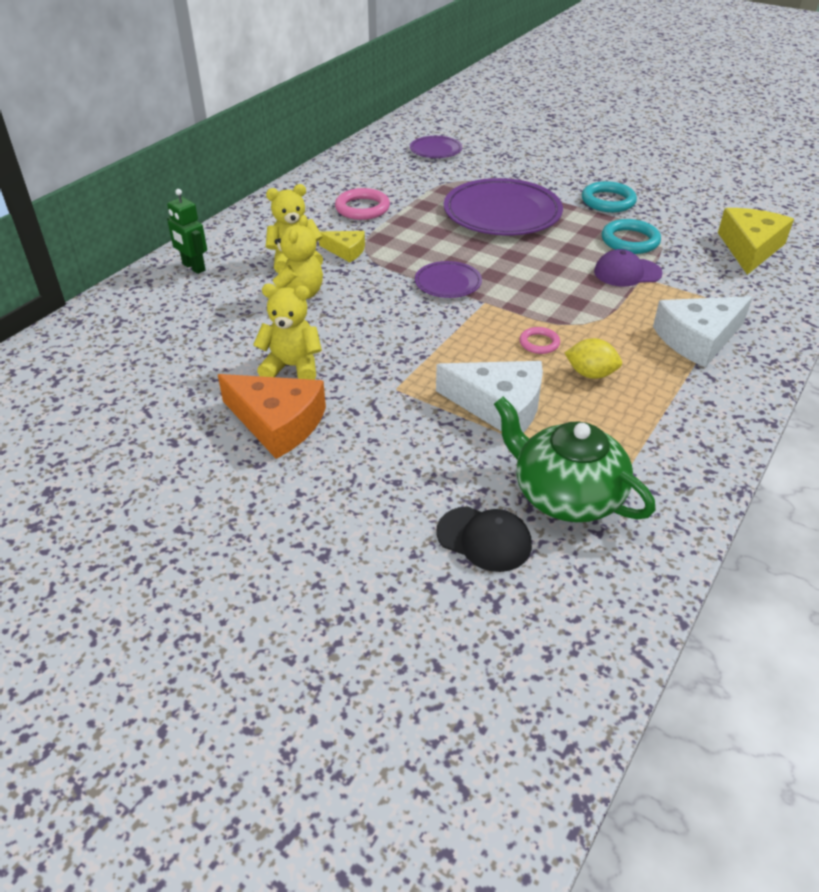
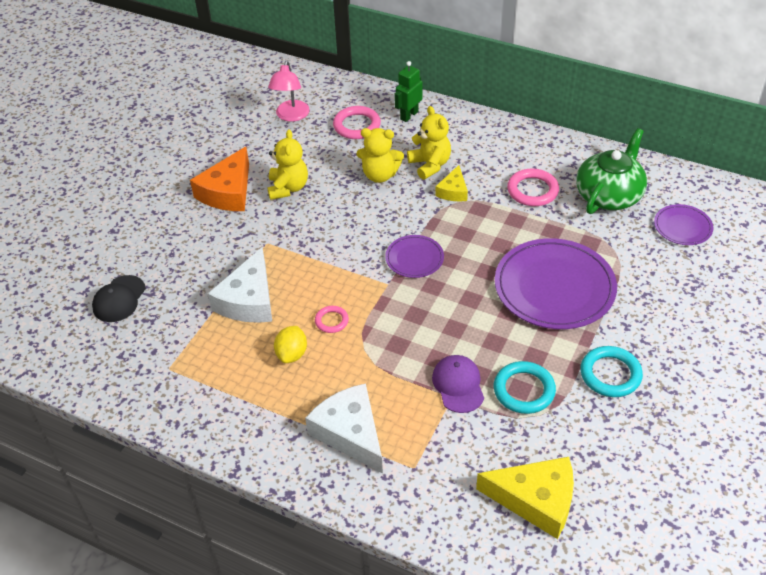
camera: 85 degrees right, 5 degrees up
green teapot [494,397,656,522] -> green teapot moved to [576,128,647,214]
none -> pink lamp [268,61,310,121]
none -> pink ring [333,106,381,139]

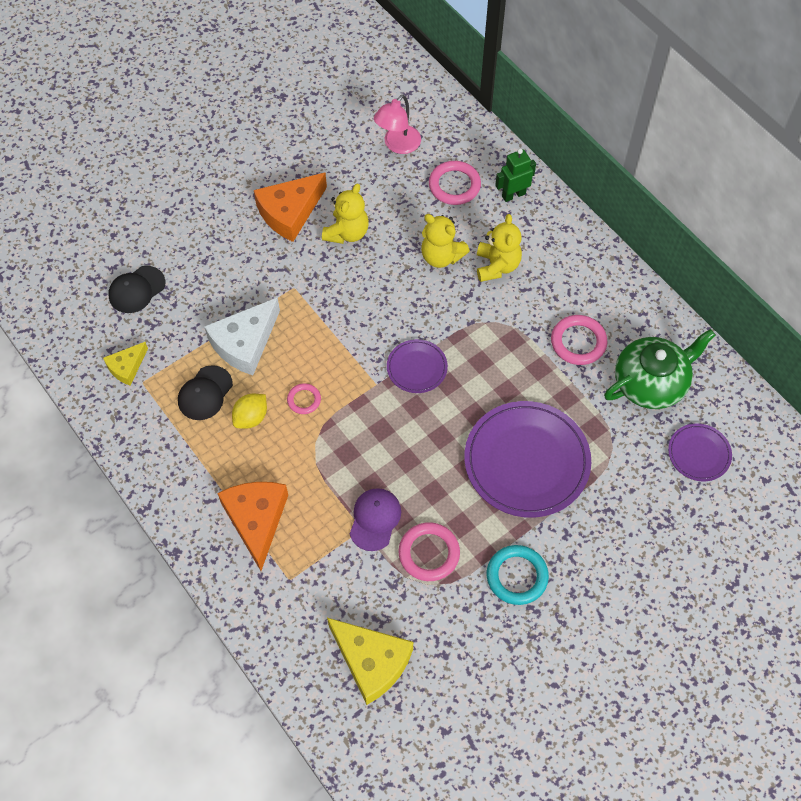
camera: 25 degrees right, 15 degrees up
white cheese [305,383,383,473] -> orange cheese [218,482,288,571]
yellow cheese [435,165,468,202] -> yellow cheese moved to [103,342,148,386]
turquoise ring [494,361,556,414] -> pink ring [399,522,460,581]
none -> black cap [178,365,233,420]

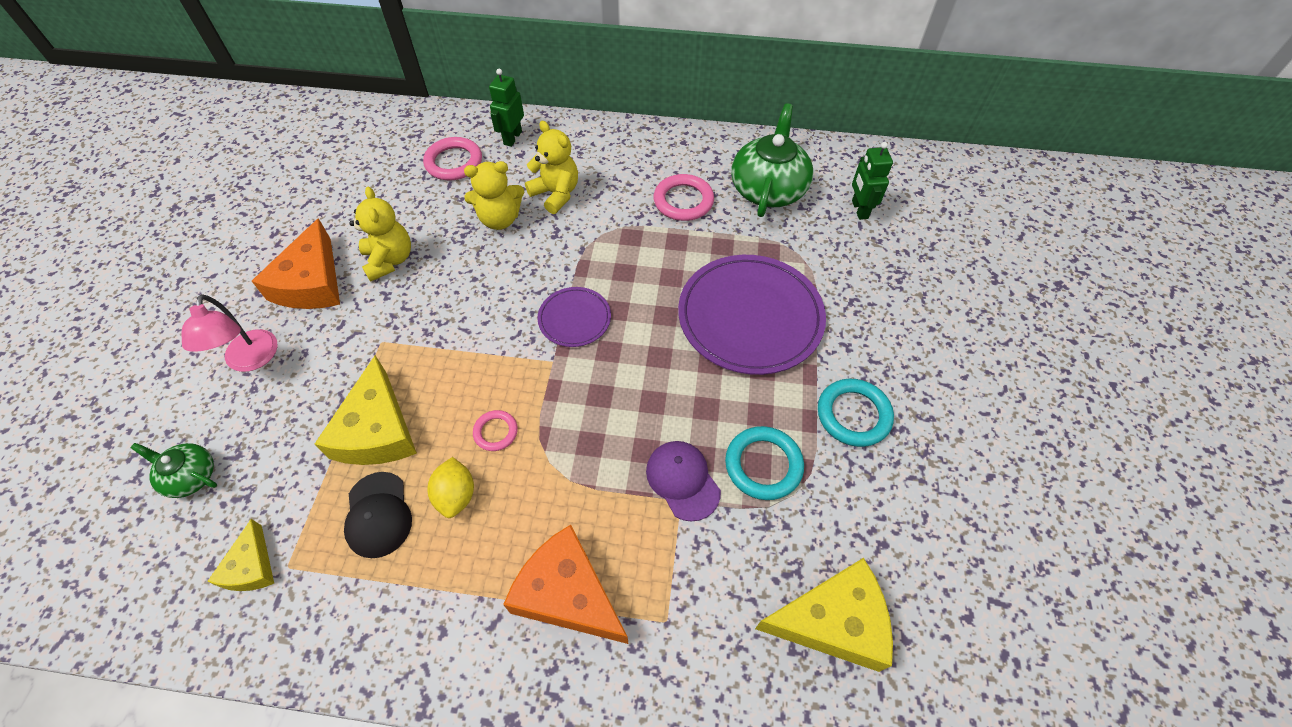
camera: 45 degrees left, 5 degrees down
black cap [108,266,165,313] -> green teapot [131,443,217,498]
white cheese [204,297,280,375] -> yellow cheese [315,355,417,465]
pink lamp [374,95,421,154] -> pink lamp moved to [182,294,277,372]
pink ring [399,522,460,581] -> turquoise ring [725,426,804,500]
purple plate [668,423,732,481] -> green robot [852,142,893,220]

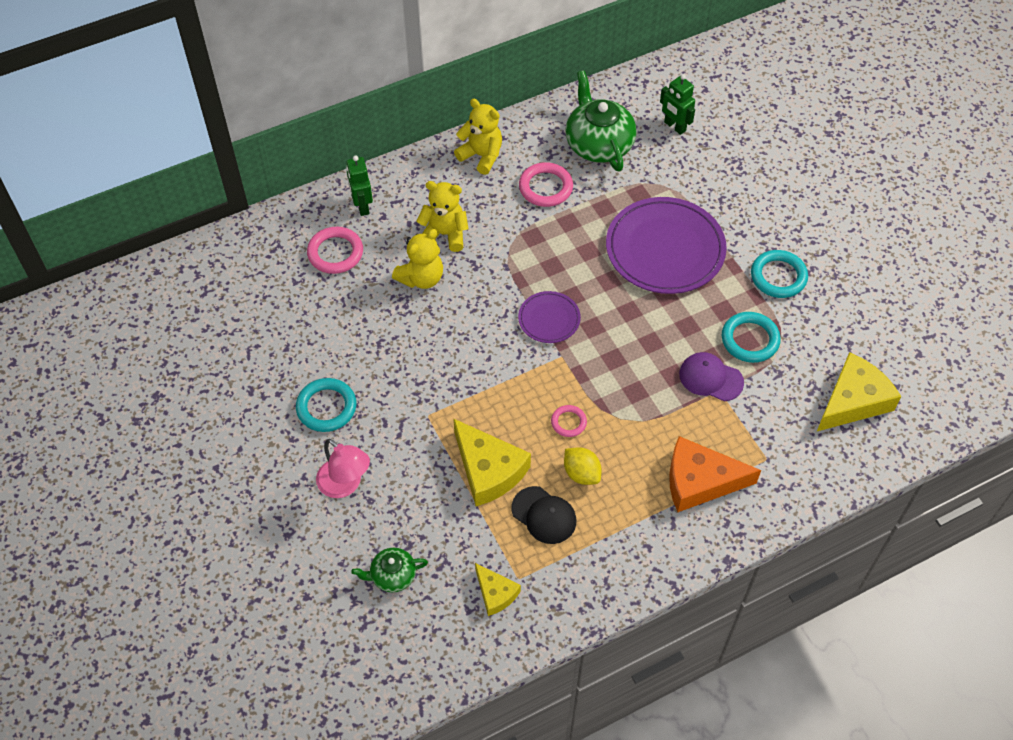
camera: 35 degrees left, 0 degrees up
orange cheese [252,218,340,309] -> turquoise ring [296,378,356,432]
yellow teddy bear [349,187,411,282] -> yellow teddy bear moved to [454,99,502,175]

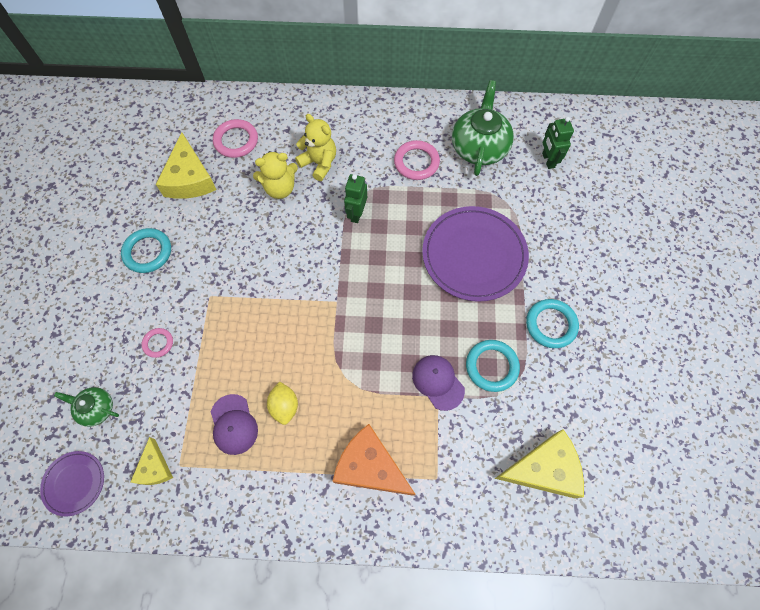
camera: 30 degrees right, 10 degrees up
pink lamp [316,439,370,498] -> none
green robot [346,155,373,216] -> green robot moved to [344,174,367,223]
yellow cheese [453,418,531,506] -> yellow cheese moved to [156,132,217,199]
yellow teddy bear [454,99,502,175] -> none
black cap [511,486,576,544] -> purple cap [211,394,258,455]
purple plate [518,291,581,343] -> purple plate moved to [40,451,104,516]
pink ring [551,405,587,437] -> pink ring moved to [142,328,173,358]

